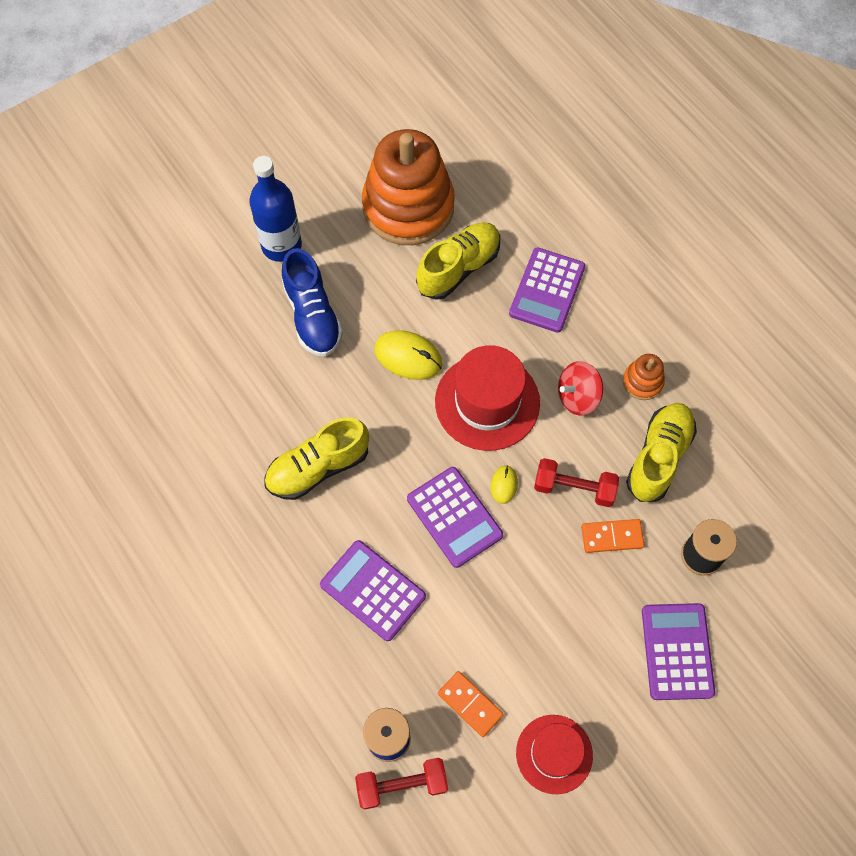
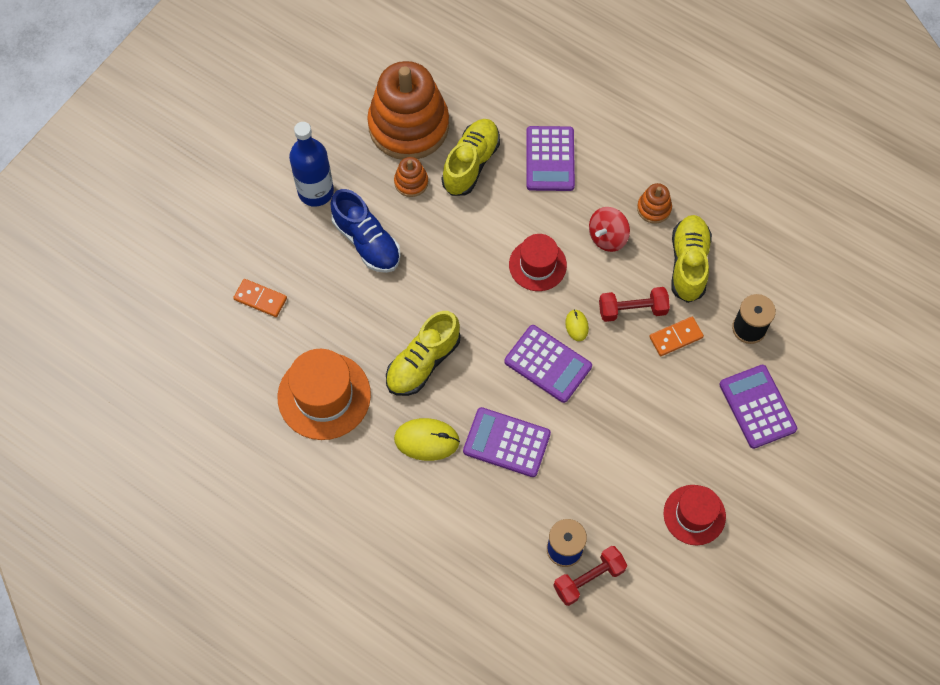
camera: 20 degrees left, 0 degrees up
yellow mouse [374,330,442,380] -> yellow mouse moved to [394,418,460,461]
red hat [435,345,540,451] -> red hat [509,234,567,291], size x0.65
orange domino [438,671,504,737] -> orange domino moved to [233,279,287,317]
none -> orange hat [278,349,371,440]
none -> orange stacking toy [394,157,428,197]

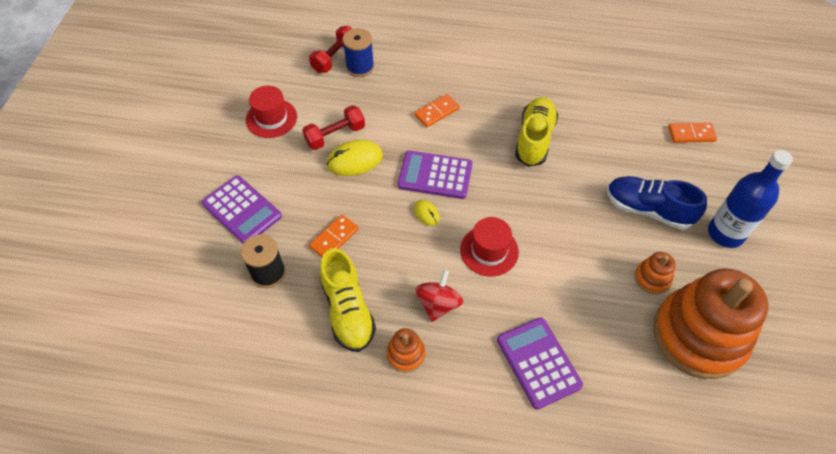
camera: 155 degrees right, 10 degrees down
orange hat [278,349,371,440] -> none
yellow mouse [394,418,460,461] -> yellow mouse moved to [326,140,383,176]
yellow shoe [442,119,500,196] -> none
purple calculator [463,407,551,477] -> orange domino [414,94,460,127]
red dumbbell [599,287,670,322] -> red dumbbell moved to [302,105,365,150]

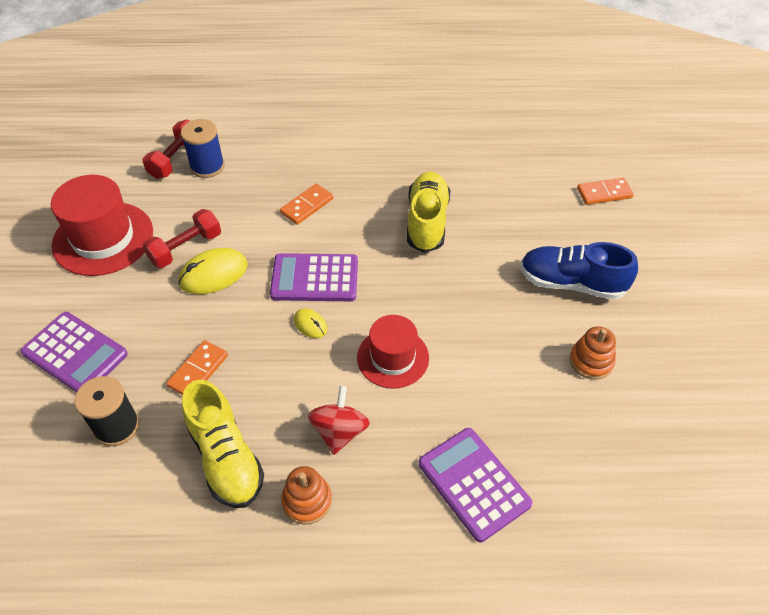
camera: 10 degrees left, 5 degrees down
red hat [246,86,297,138] -> red hat [51,175,153,276], size x1.55
orange stacking toy [653,269,768,379] -> none
blue bottle [708,150,793,248] -> none

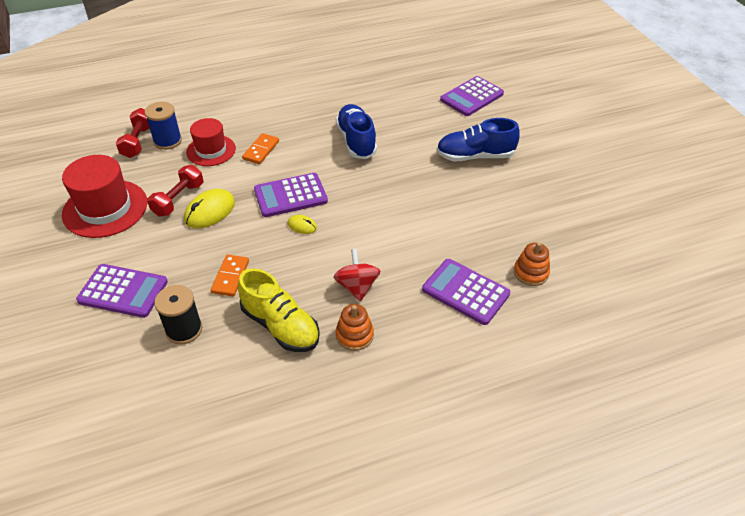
camera: 20 degrees left, 5 degrees down
red hat [357,315,429,388] -> red hat moved to [186,118,236,166]
yellow shoe [407,172,450,253] -> blue shoe [336,104,377,159]
orange stacking toy [569,326,616,380] -> orange stacking toy moved to [514,242,550,286]
orange domino [577,178,634,205] -> purple calculator [440,76,504,116]

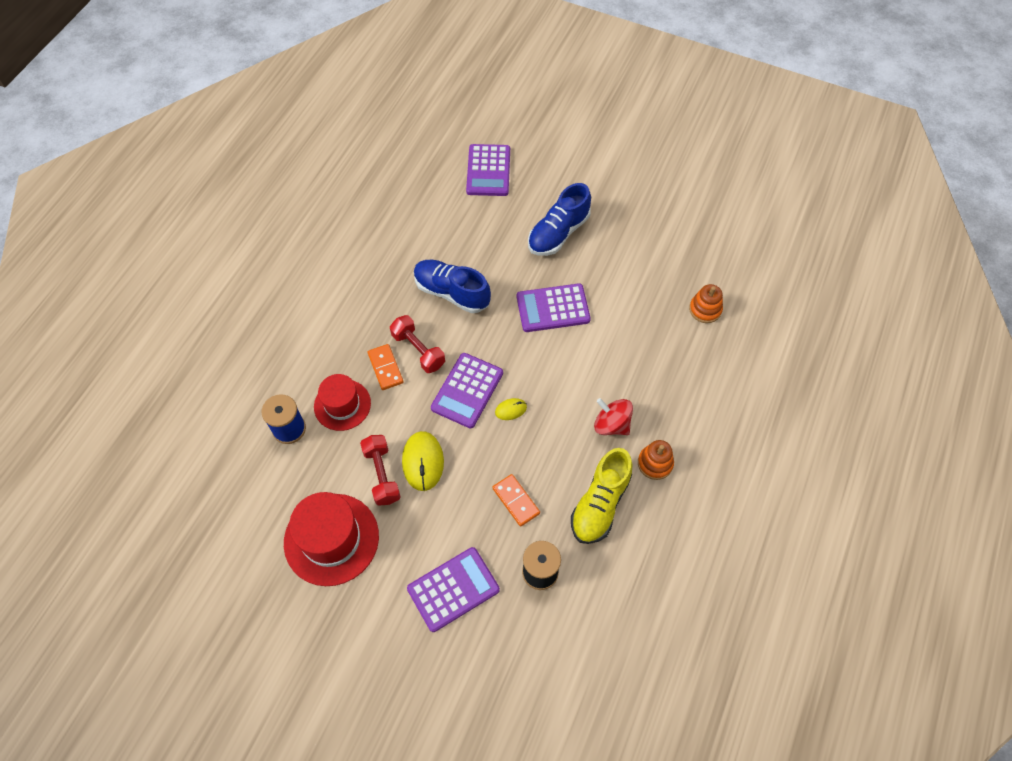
camera: 45 degrees left, 15 degrees up
red dumbbell [116,108,150,158] -> red dumbbell moved to [390,315,445,373]
yellow shoe [238,268,320,352] -> yellow shoe turned 120 degrees clockwise [571,448,632,544]
purple calculator [422,259,510,325] -> purple calculator moved to [517,283,591,332]

